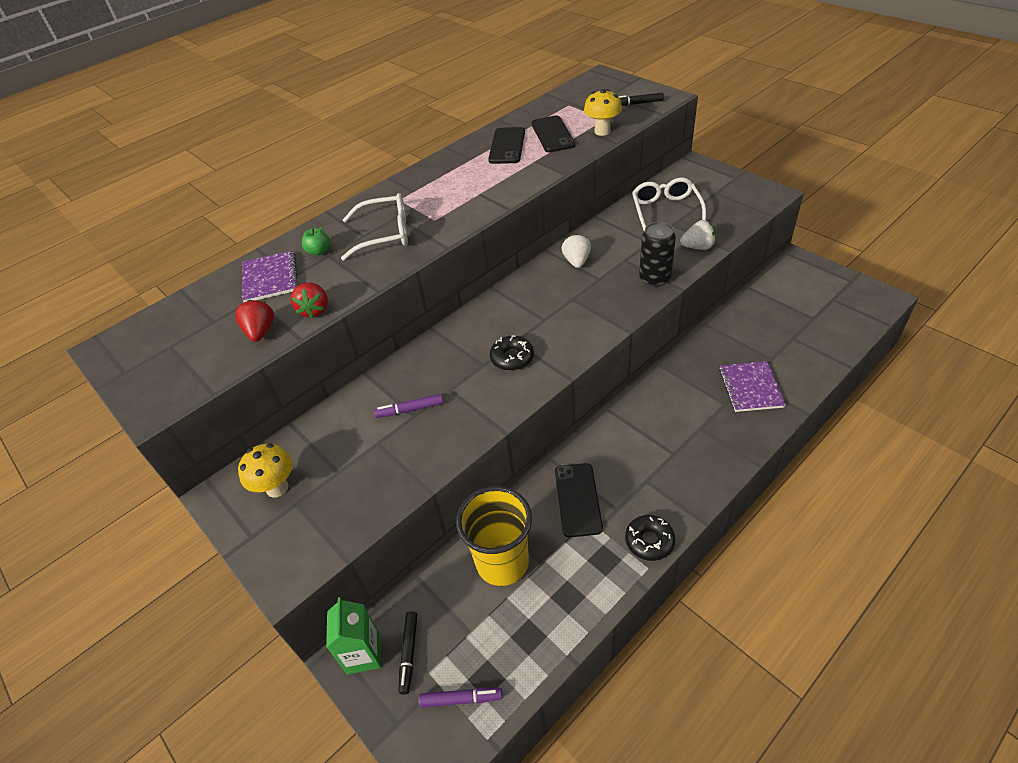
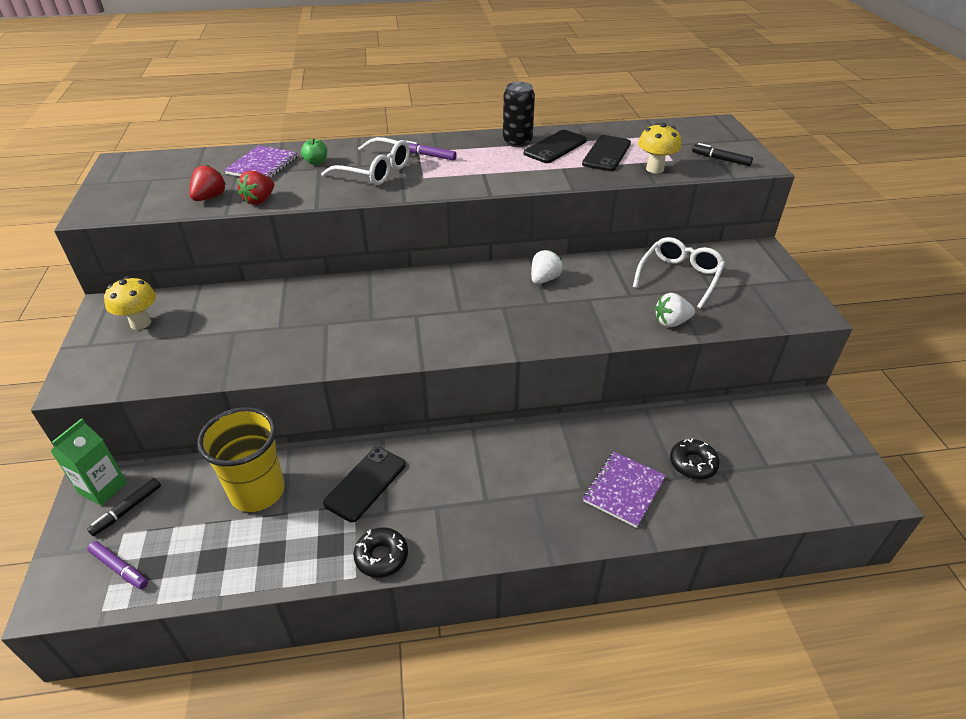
camera: 30 degrees right, 5 degrees down
purple marker [374,394,444,418] -> purple marker moved to [406,141,457,161]
black donut [490,335,534,371] -> black donut moved to [670,438,720,480]
black can [639,222,676,287] -> black can moved to [503,82,535,147]
white strawberry [680,220,716,250] -> white strawberry turned 135 degrees clockwise [655,293,695,327]

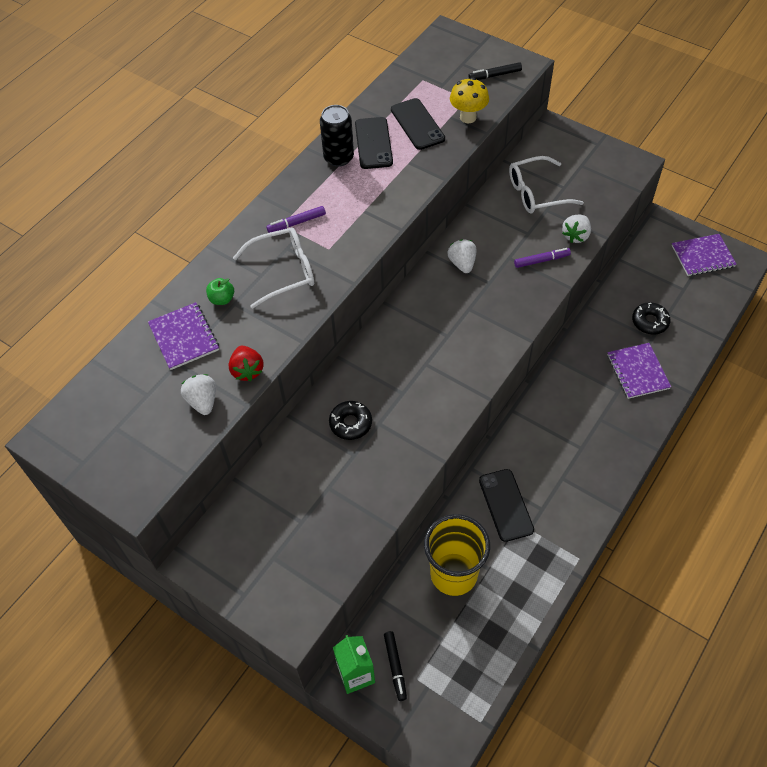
camera: 45 degrees left, 15 degrees up
purple marker [87,541,148,589] -> purple marker moved to [514,248,571,268]
yellow mushroom [104,277,156,330] -> none
red strawberry [189,165,226,201] -> white strawberry [181,374,216,415]
black donut [353,527,408,578] -> black donut moved to [329,401,372,440]
white glasses [633,237,725,309] -> white glasses turned 90 degrees counterclockwise [509,156,584,213]
none -> purple notebook [672,234,737,276]

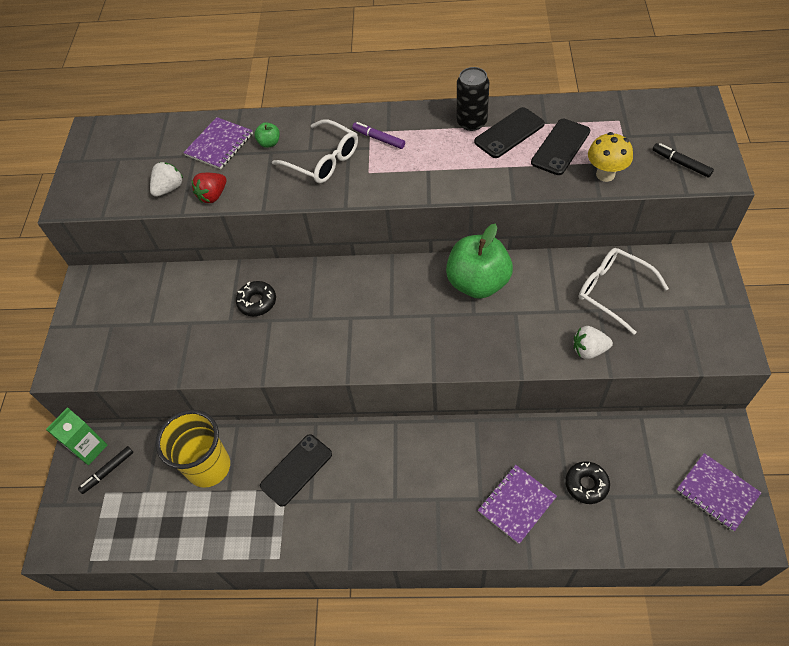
camera: 60 degrees right, 0 degrees up
white strawberry [447,239,476,273] -> green apple [446,224,513,299]
purple marker [514,248,571,268] -> none

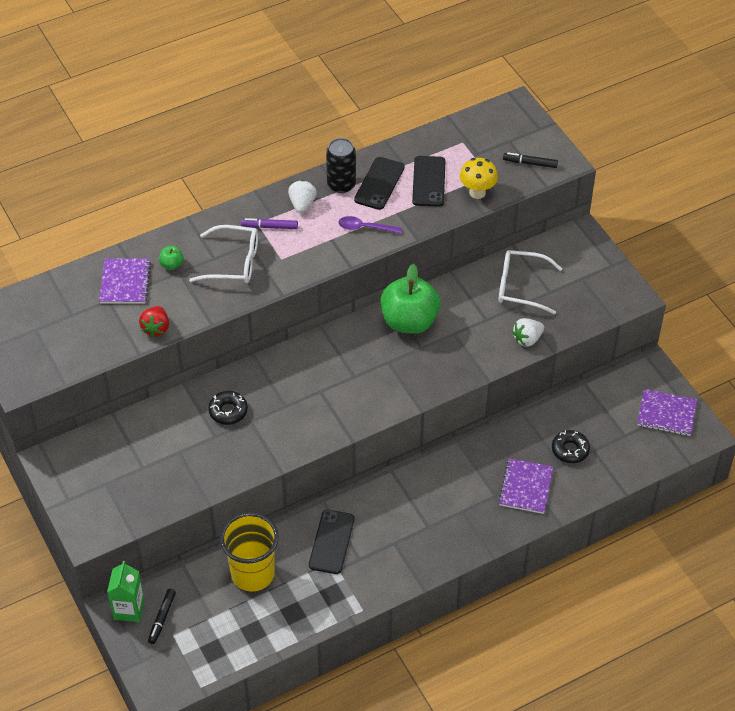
camera: 35 degrees left, 5 degrees down
white strawberry [150,162,183,197] -> white strawberry moved to [288,180,317,213]
none -> purple spoon [338,216,402,234]

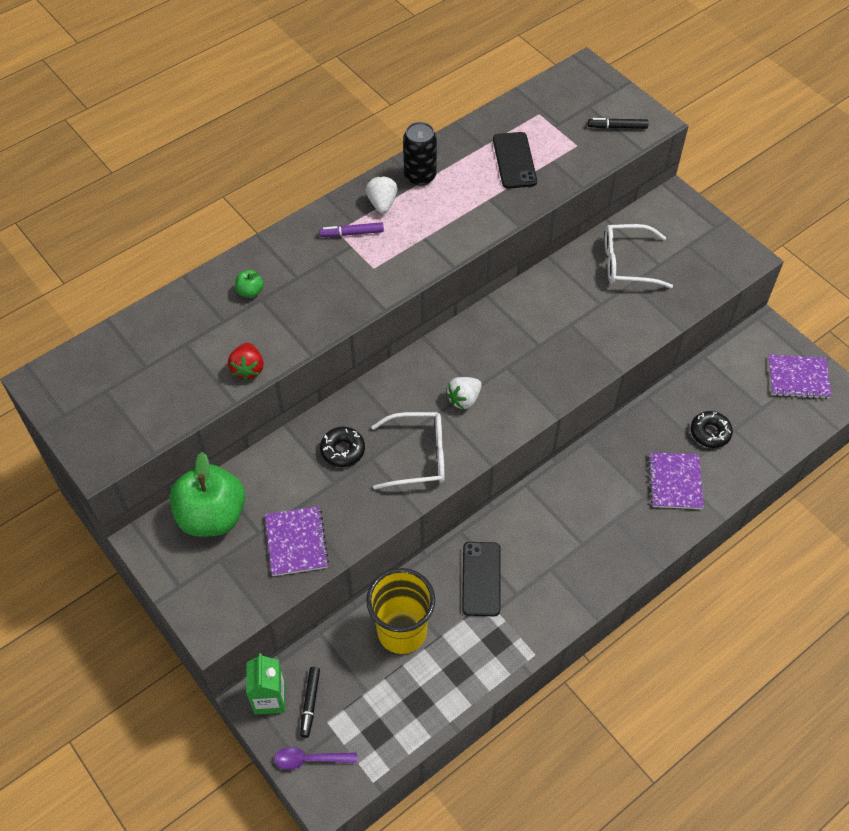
camera: 10 degrees left, 5 degrees up
purple notebook [99,258,151,304] -> purple notebook moved to [265,506,329,576]
white glasses [189,225,258,283] -> white glasses moved to [371,412,444,489]
purple spoon [338,216,402,234] -> purple spoon moved to [274,747,357,770]
black phone [354,157,404,210] -> none
green apple [381,264,441,334] -> green apple moved to [169,452,246,537]
yellow mushroom [460,158,498,199] -> none
white strawberry [512,318,544,347] -> white strawberry moved to [446,377,482,409]

